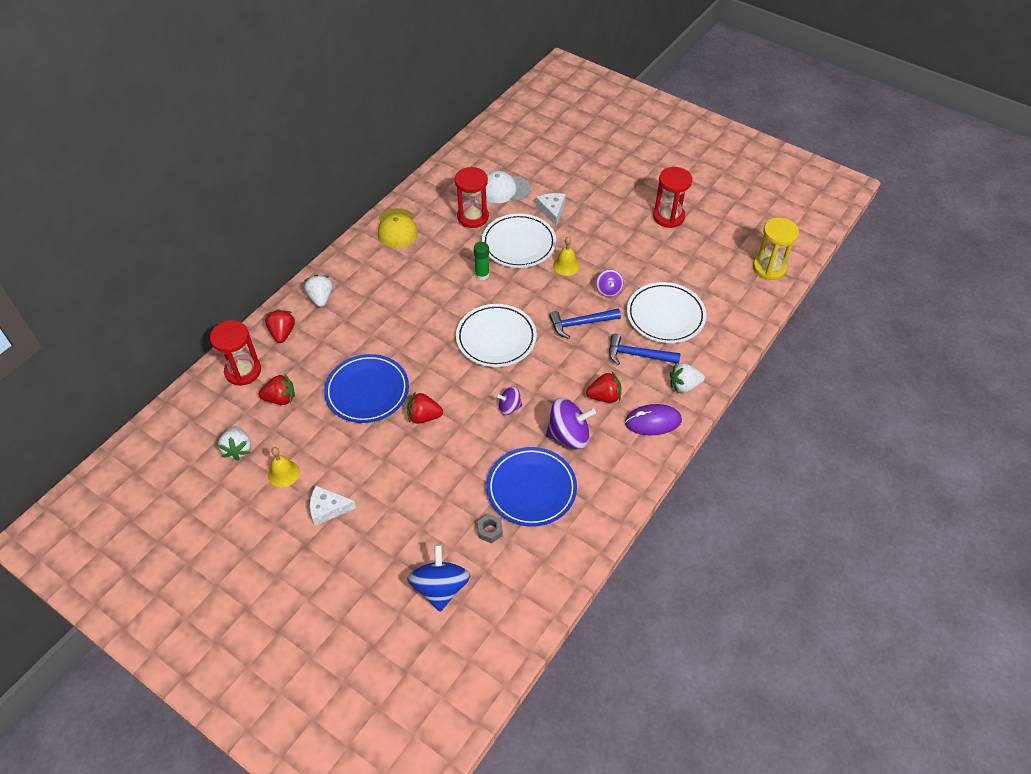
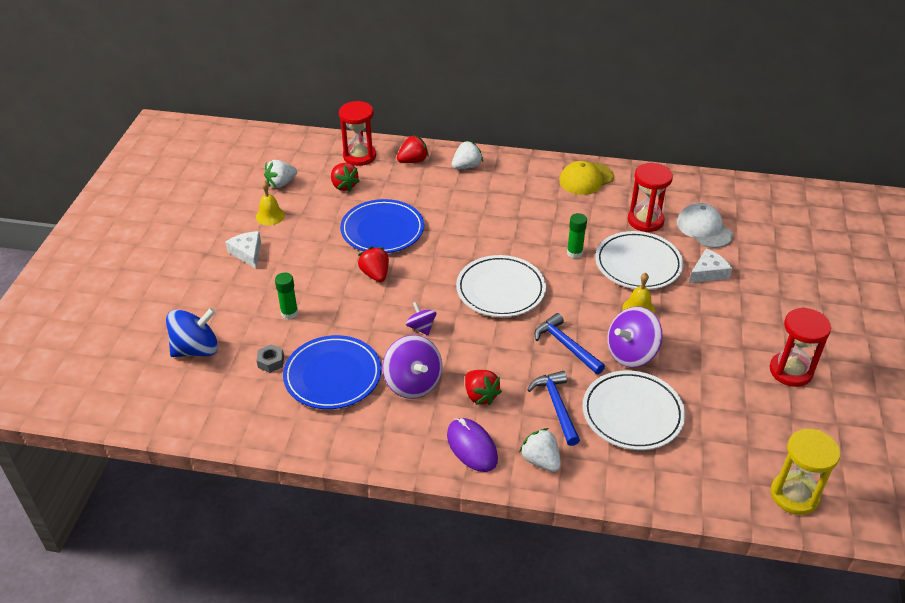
camera: 65 degrees right, 10 degrees down
purple spinning top [596,269,623,297] -> purple spinning top [607,306,662,368], size x1.80
none -> green glue stick [275,273,298,320]

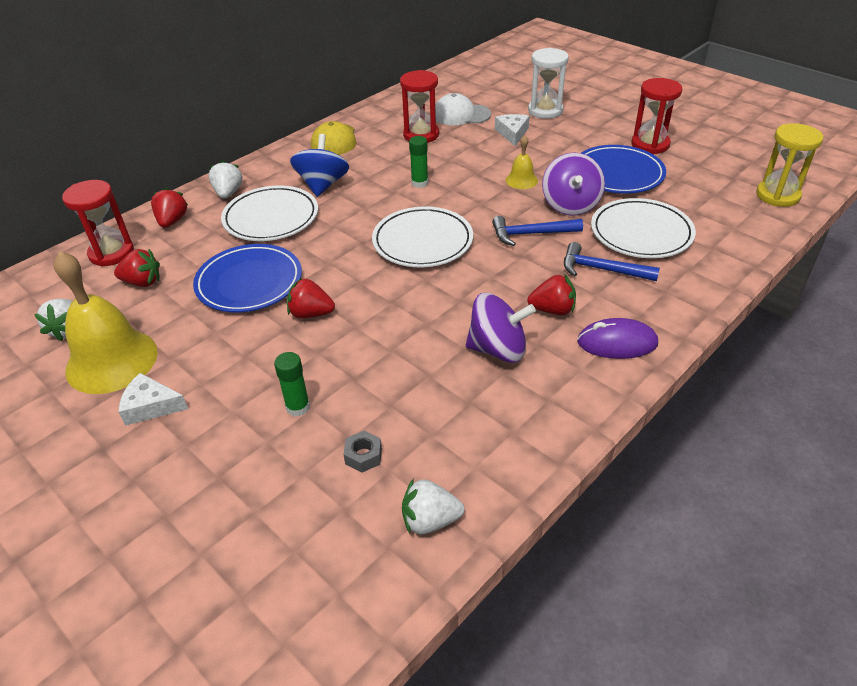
camera: 55 degrees left, 0 degrees up
blue spinning top [166,308,218,357] -> blue spinning top moved to [290,134,349,197]
yellow bell [256,180,285,225] -> yellow bell [54,251,158,394], size x2.11
blue plate [283,335,381,409] -> blue plate moved to [581,145,666,194]
purple spinning top [406,302,436,336] -> none
white strawberry [519,428,561,472] -> white strawberry moved to [402,478,464,535]
white plate [595,231,683,290] -> white plate moved to [221,186,318,241]
none -> white hourglass [528,48,569,119]

